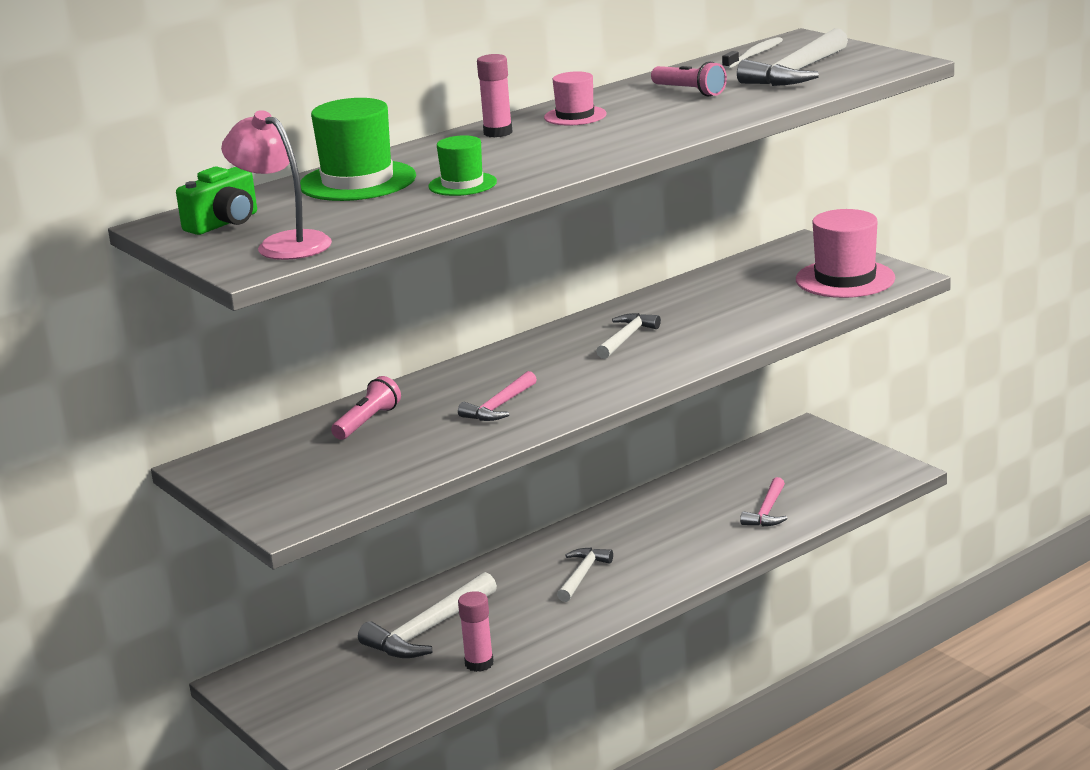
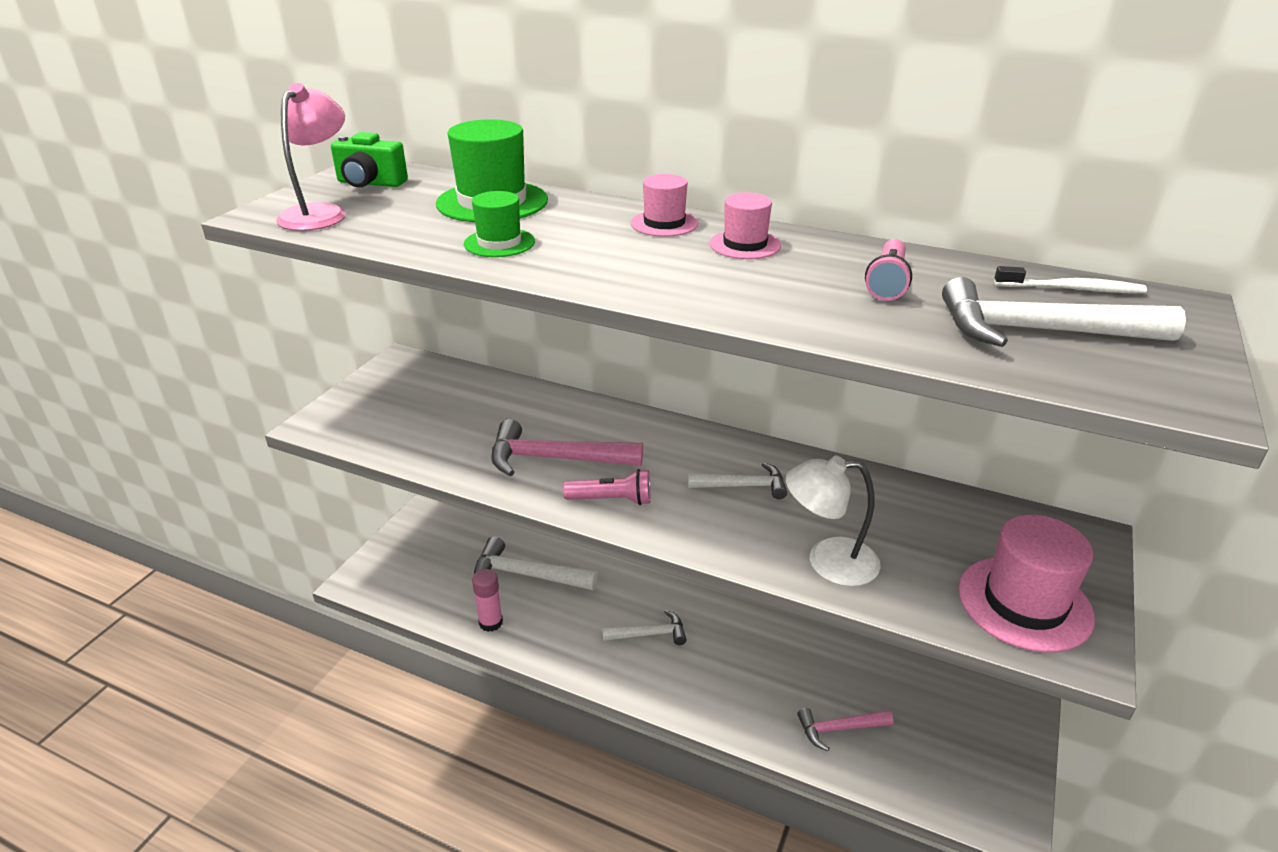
camera: 60 degrees right, 10 degrees up
pink flashlight [331,376,401,440] -> pink flashlight moved to [563,469,651,505]
pink hammer [458,371,537,421] -> pink hammer [491,419,643,476], size x1.63
pink glue stick [477,54,512,138] -> pink hat [631,174,698,237]
none -> white lamp [786,456,881,586]

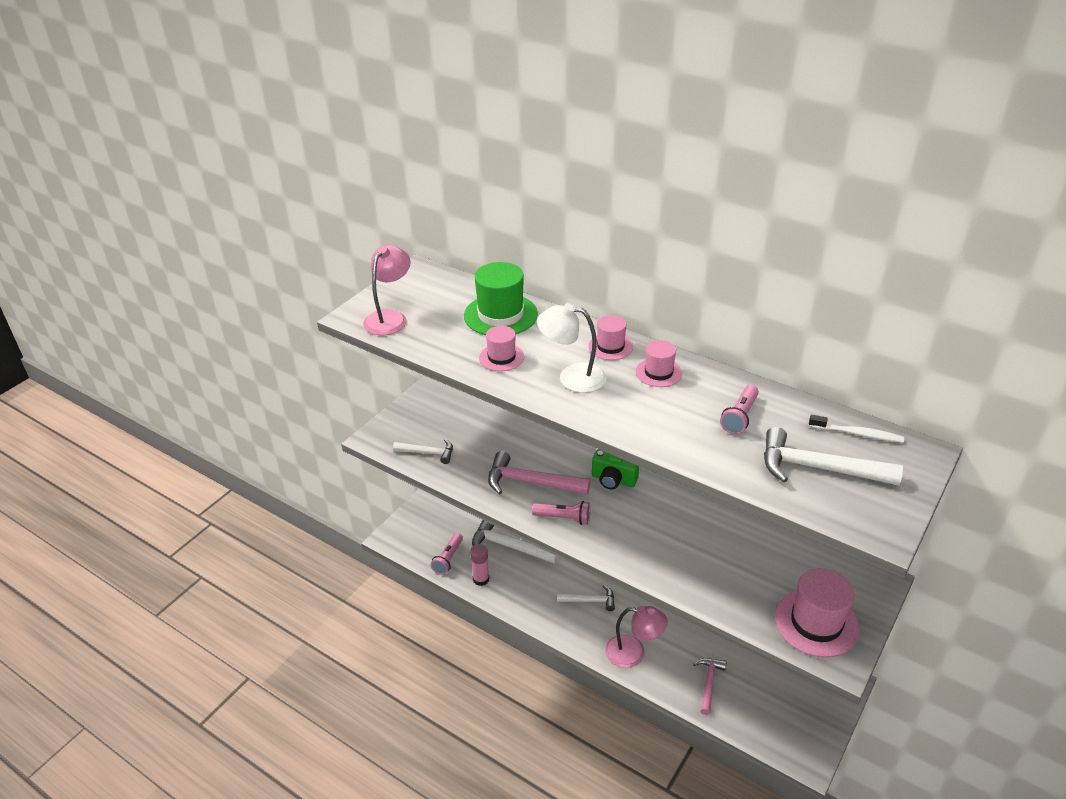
camera: 10 degrees right, 5 degrees up
green camera [331,132,408,188] -> green camera moved to [592,449,639,489]
green hat [464,191,535,257] -> pink hat [479,326,524,371]
white hammer [688,462,787,499] -> white hammer moved to [393,439,453,464]
white lamp [786,456,881,586] -> white lamp moved to [537,303,606,393]
pink hammer [797,708,893,751] -> pink hammer turned 105 degrees clockwise [693,658,726,715]
none -> pink flashlight [430,533,463,575]
none -> pink lamp [605,606,668,668]

